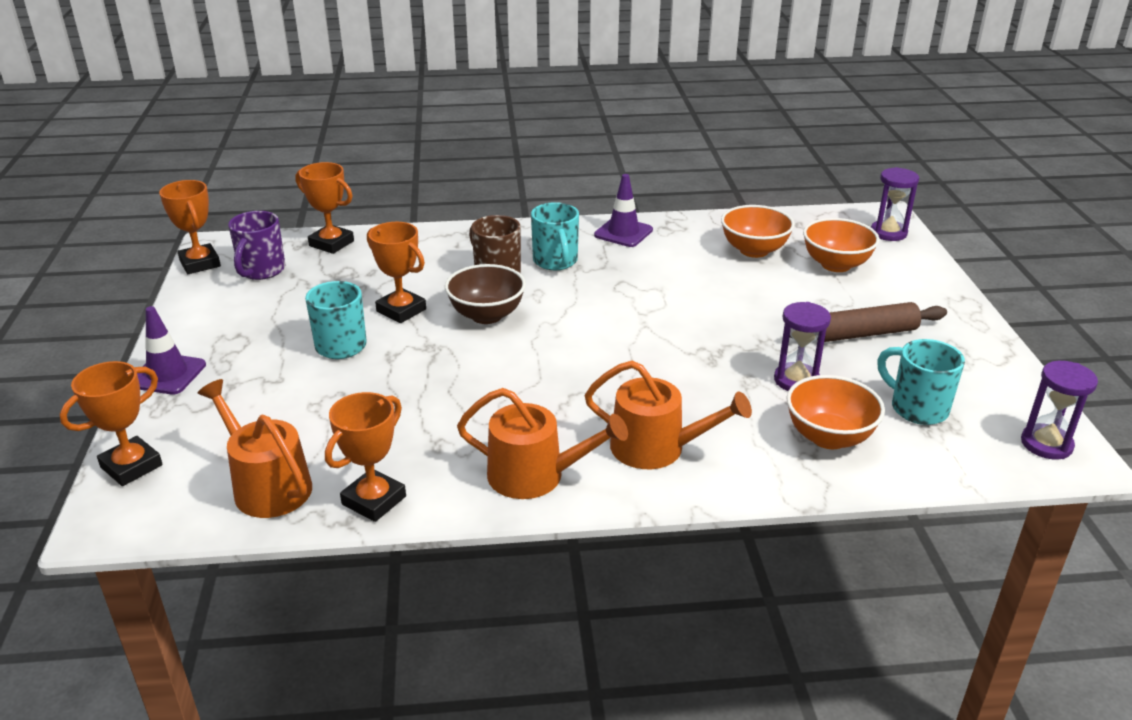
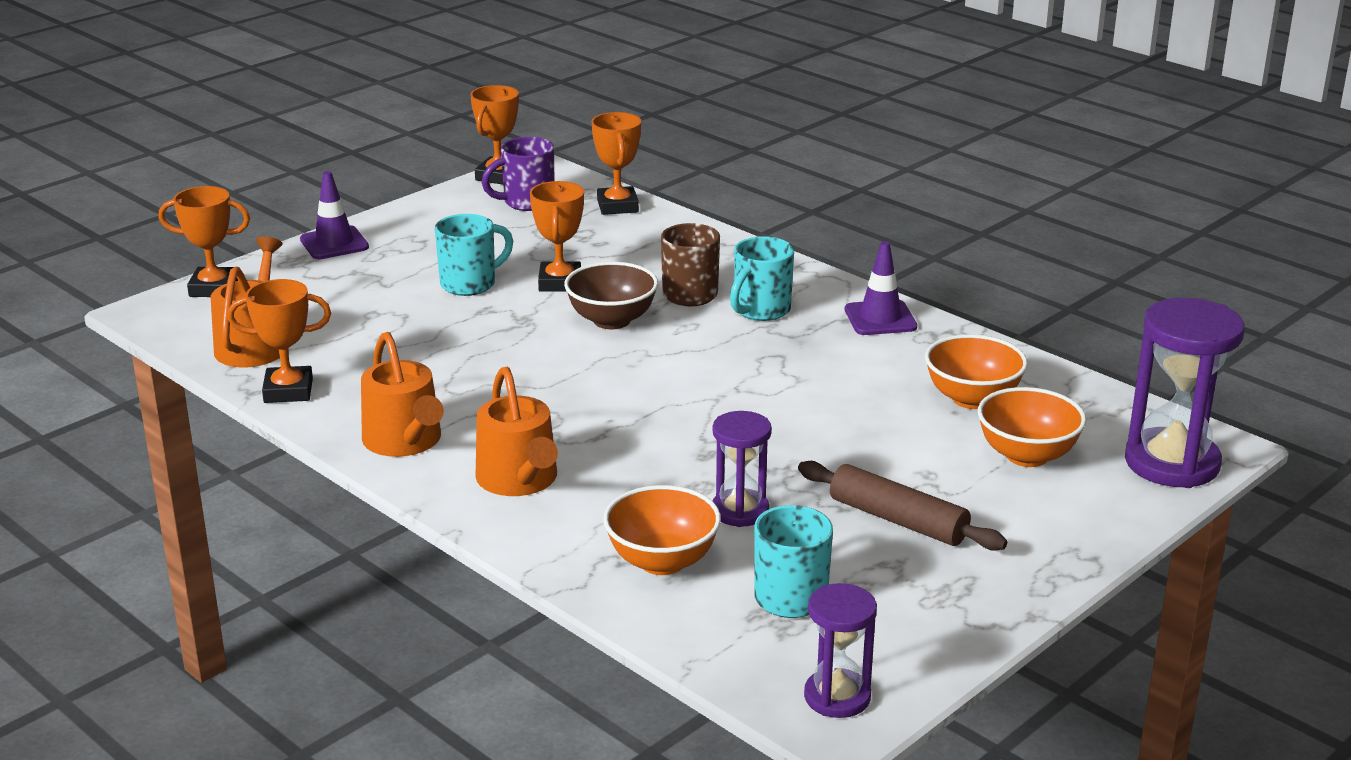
camera: 50 degrees right, 5 degrees down
purple hourglass [871,167,919,241] -> purple hourglass [1125,298,1245,488], size x1.69

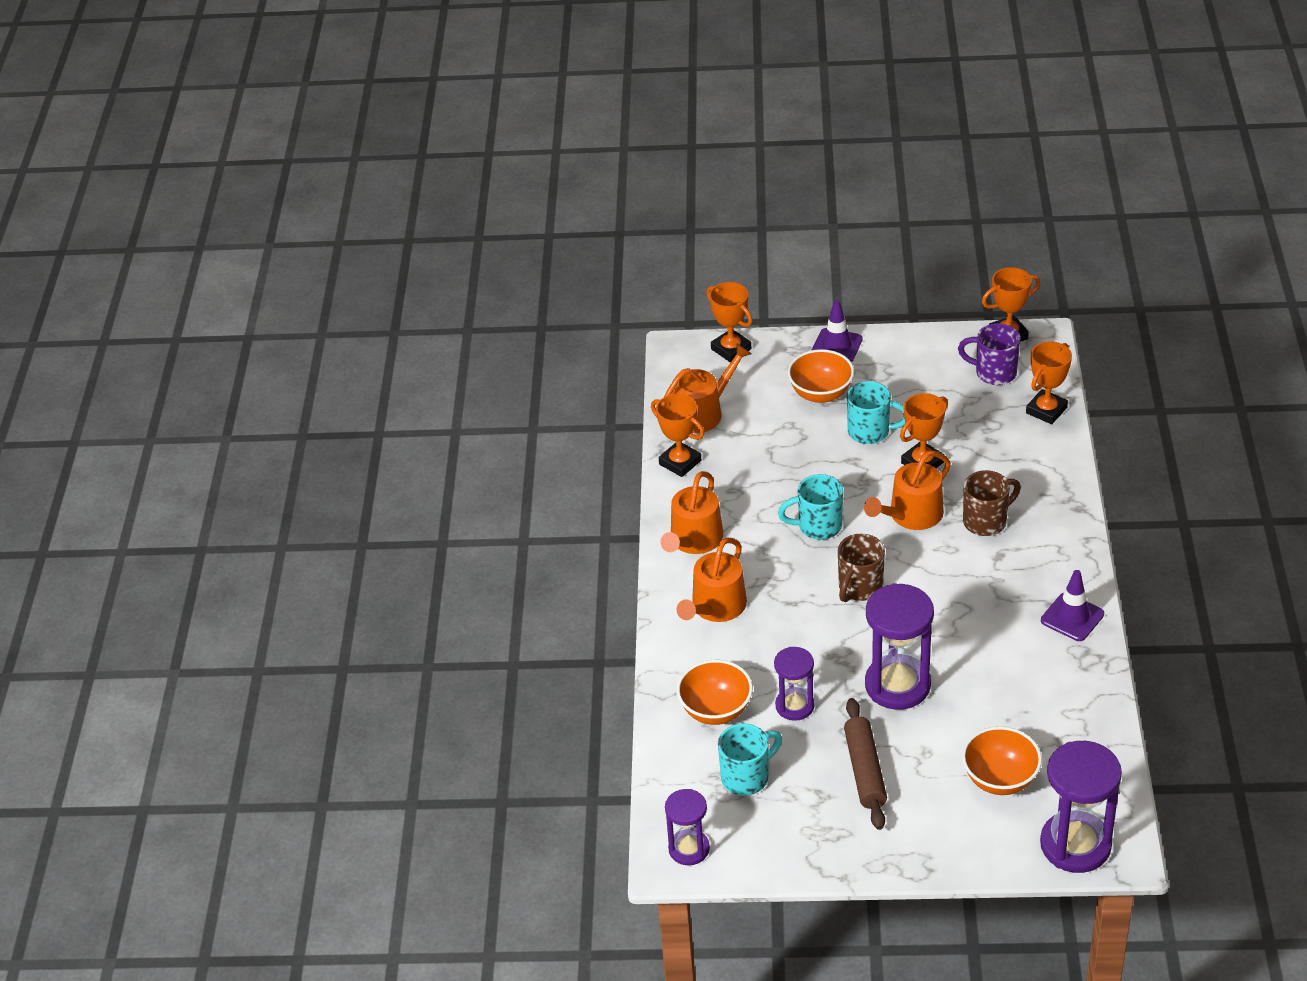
camera: 50 degrees right, 15 degrees up
brown bowl [564,262,658,329] -> orange watering can [864,451,951,530]
turquoise mug [730,236,794,321] -> turquoise mug moved to [778,474,843,540]
orange bowl [925,334,1028,409] -> orange bowl moved to [788,349,854,403]
none -> brown mug [838,534,885,602]
none -> purple hourglass [865,583,934,710]

